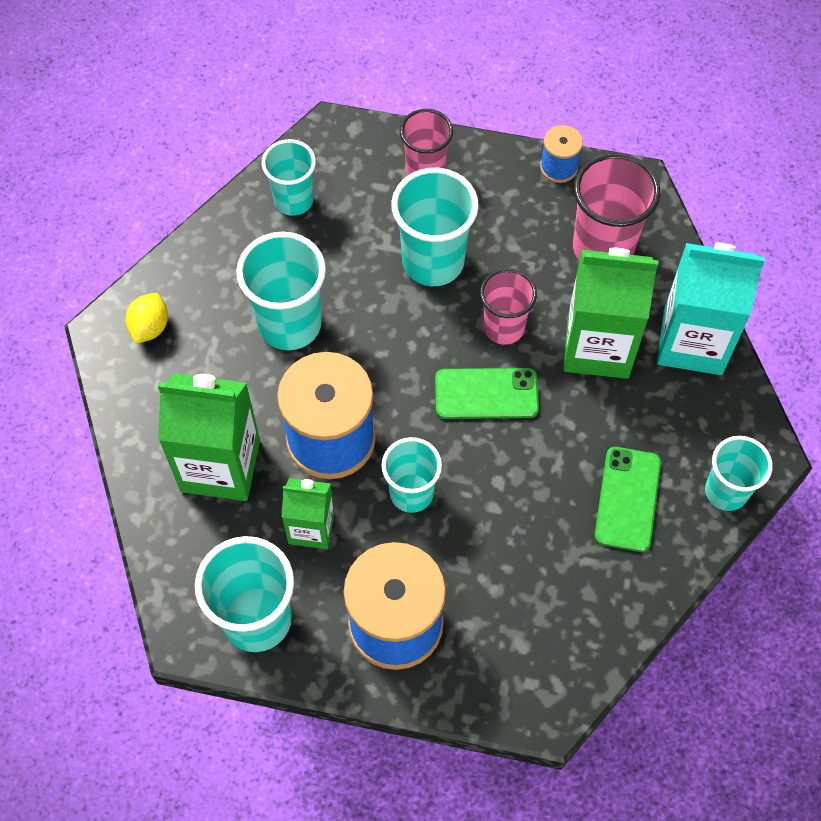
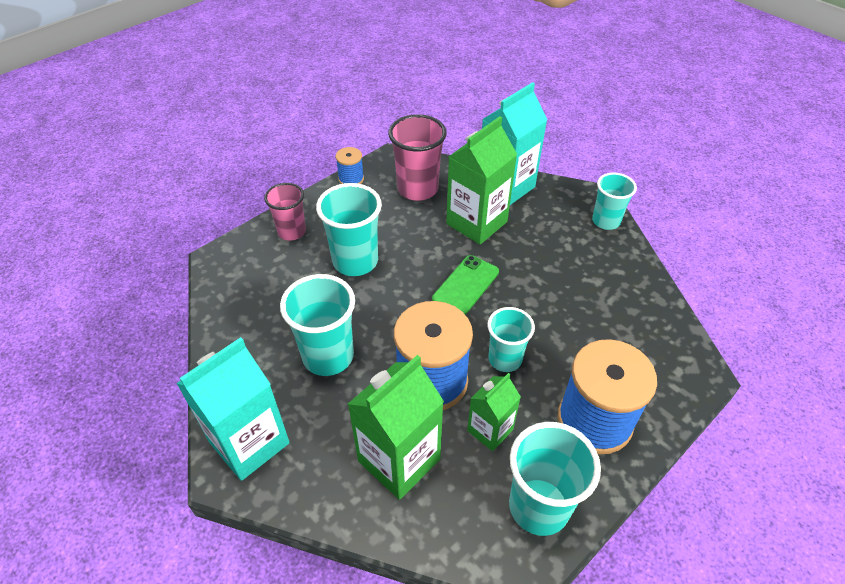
camera: 55 degrees left, 15 degrees down
yellow lemon [126,293,168,344] -> turquoise carton [176,337,290,481]
turquoise cup [262,139,316,216] -> none
pink cup [480,268,537,345] -> none
green phone [594,447,661,552] -> none

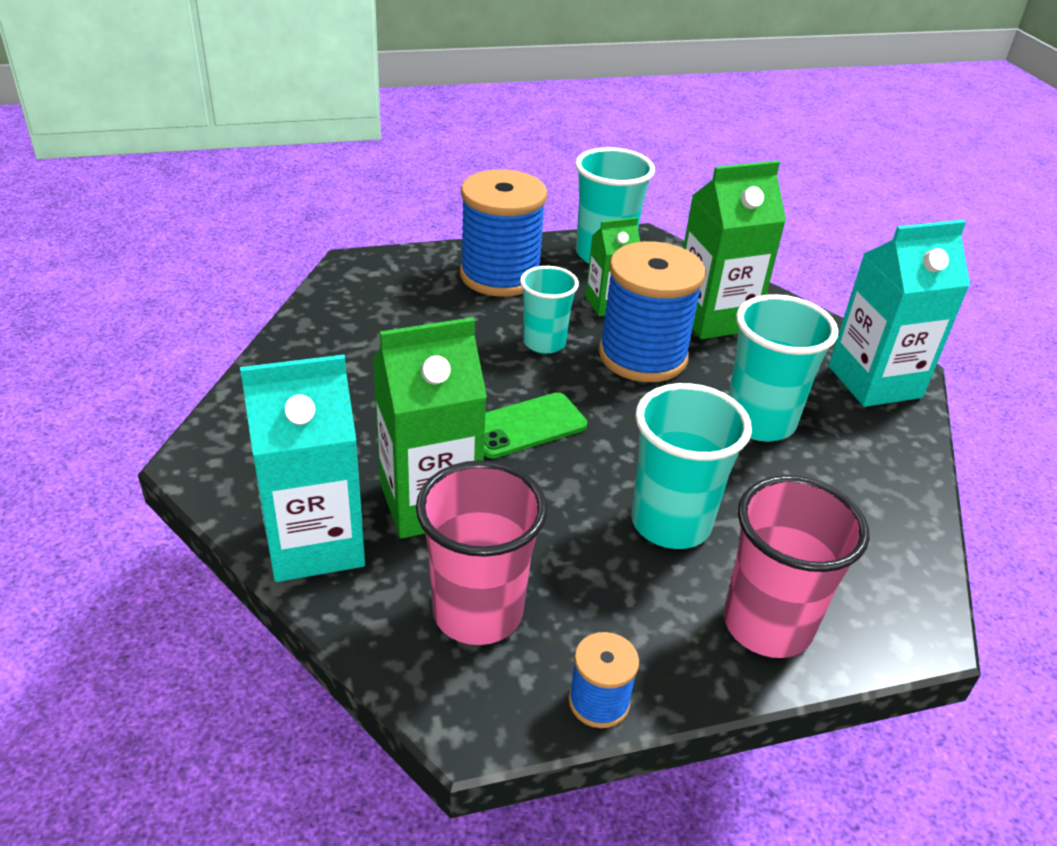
camera: 155 degrees left, 10 degrees down
pink cup [264,183,306,241] -> pink cup [724,475,869,658], size x1.53
turquoise cup [592,173,637,230] -> none

